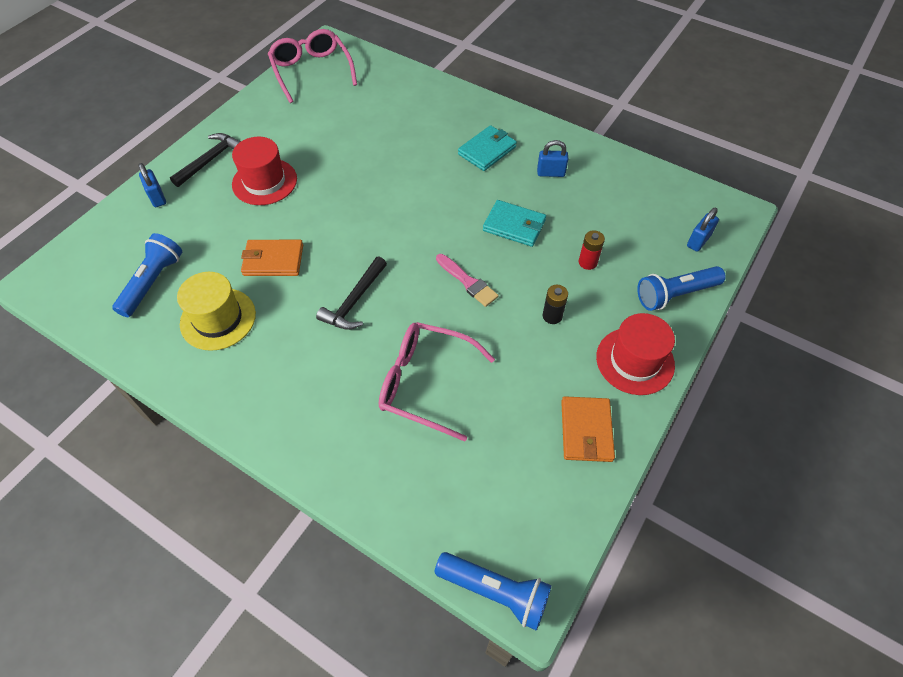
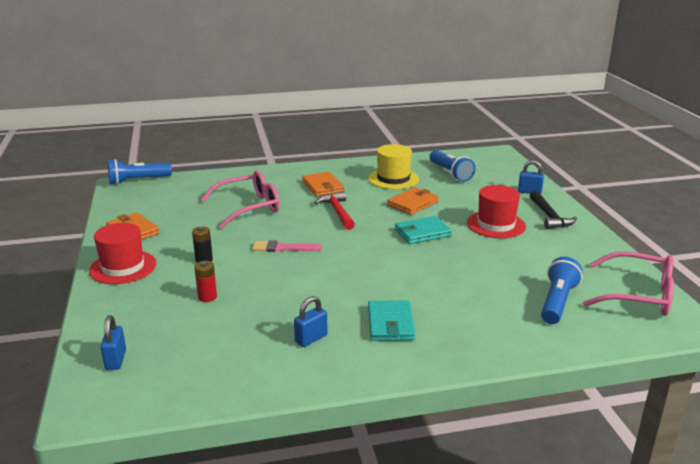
camera: 135 degrees right, 30 degrees down
black hammer [316,257,387,330] -> red hammer [315,191,355,230]
turquoise wallet [483,200,546,247] -> turquoise wallet moved to [395,216,452,244]
blue flashlight [637,266,726,311] -> blue flashlight moved to [541,257,582,324]
none -> orange wallet [302,172,344,197]

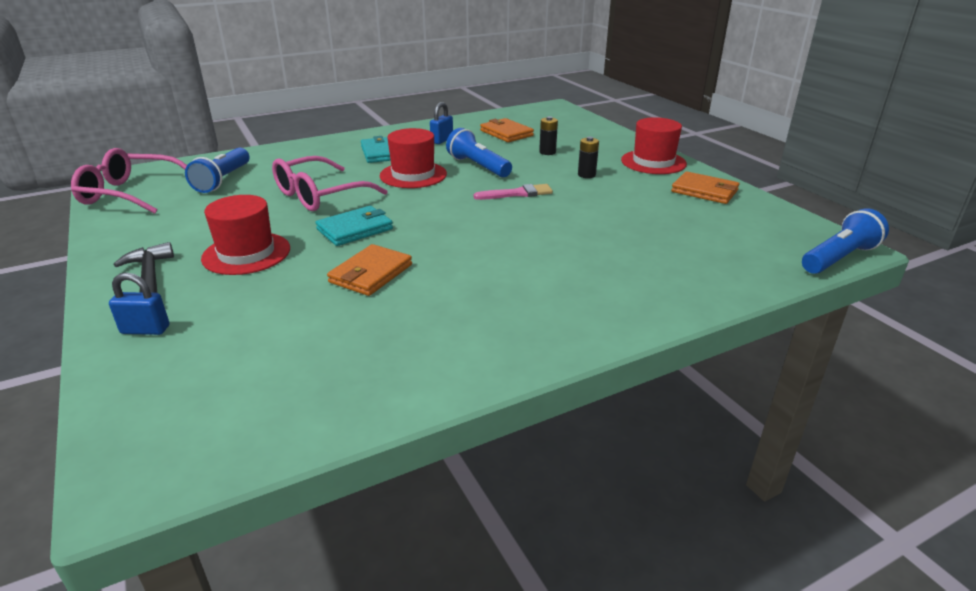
camera: 165 degrees right, 5 degrees up
blue padlock [101,315,126,370] -> none
red battery [194,261,217,302] -> black battery [539,116,558,155]
pink glasses [201,170,280,228] -> pink glasses moved to [272,156,387,211]
orange wallet [302,172,344,197] -> orange wallet moved to [480,118,534,142]
red hammer [315,191,355,230] -> none
yellow hat [368,144,419,189] -> none
blue flashlight [430,150,476,182] -> blue flashlight moved to [446,128,512,177]
none -> red hat [380,128,447,188]

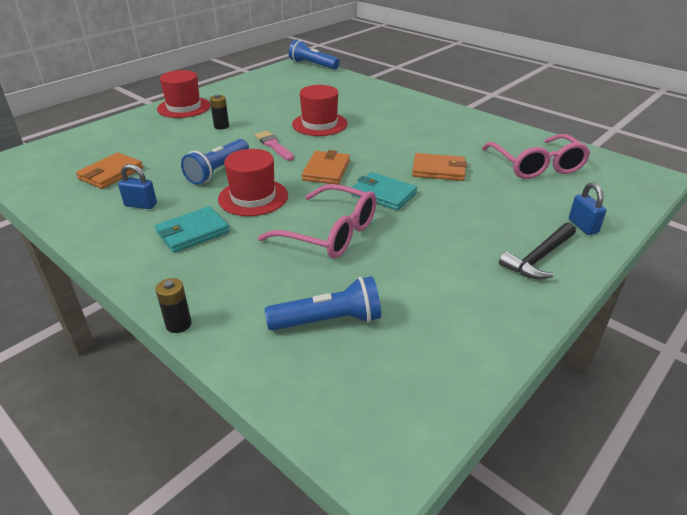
camera: 110 degrees left, 5 degrees up
pink glasses [71,148,187,214] -> pink glasses moved to [482,134,591,179]
red hat [201,195,290,275] -> red hat moved to [292,85,348,136]
black battery [539,116,558,155] -> black battery moved to [155,278,192,333]
orange wallet [671,171,740,204] -> orange wallet moved to [302,150,350,185]

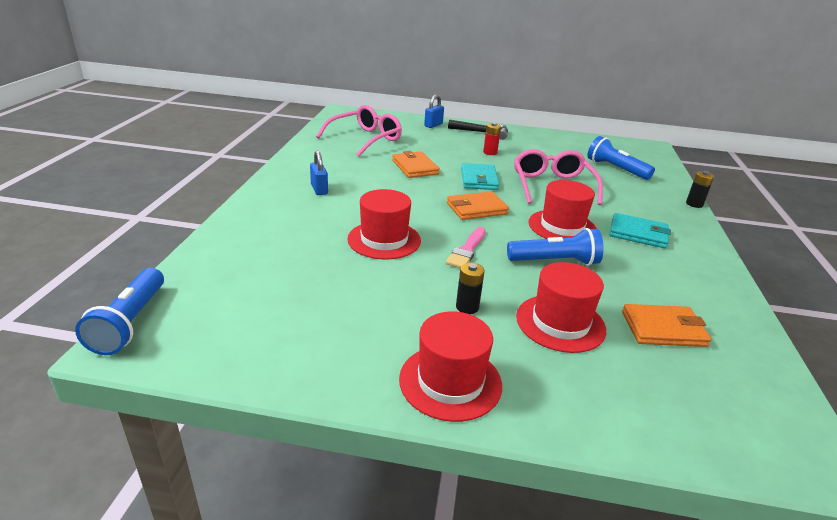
camera: 125 degrees left, 5 degrees down
blue padlock [118,164,157,209] -> blue padlock moved to [310,150,328,195]
none -> red battery [483,122,501,155]
none -> red hat [516,262,606,353]

